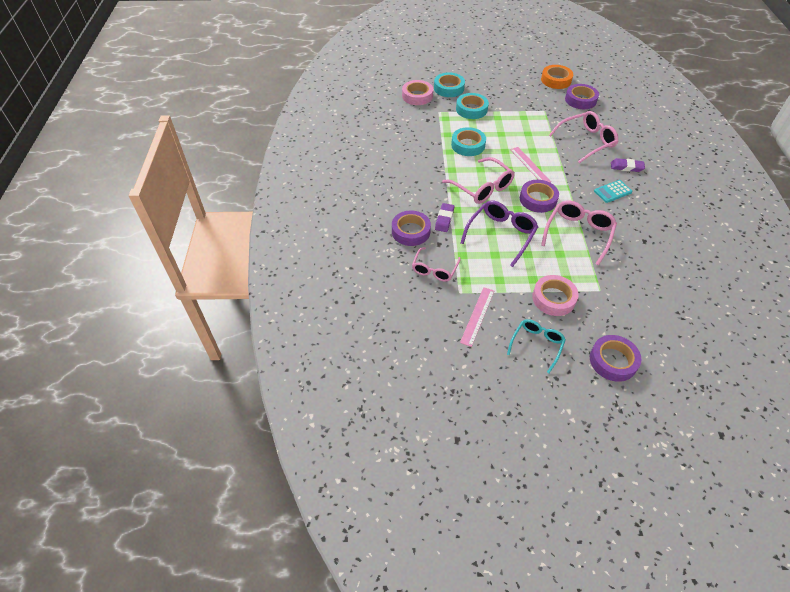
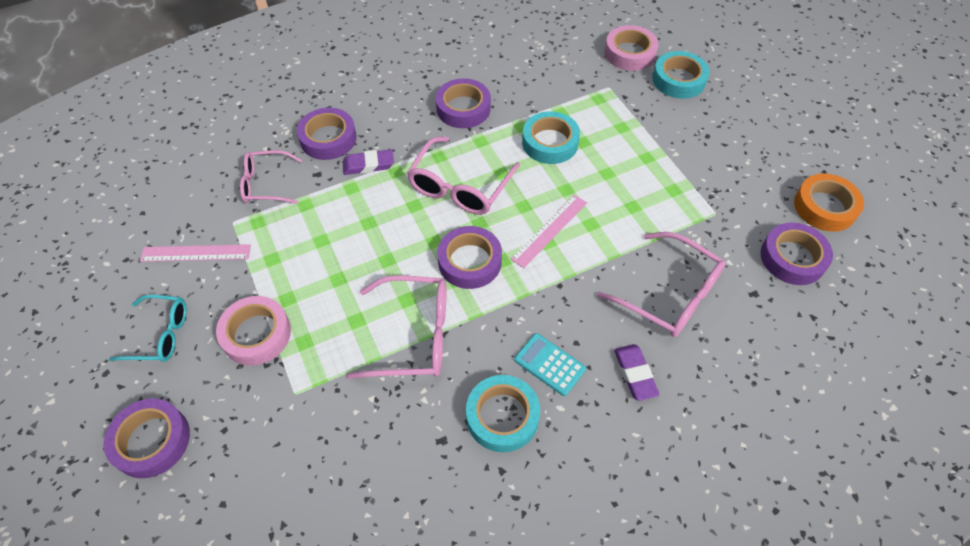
camera: 65 degrees right, 5 degrees up
turquoise tape [456,93,489,119] -> turquoise tape moved to [466,375,540,452]
purple glasses [461,200,538,267] -> none
none -> purple tape [436,78,491,128]

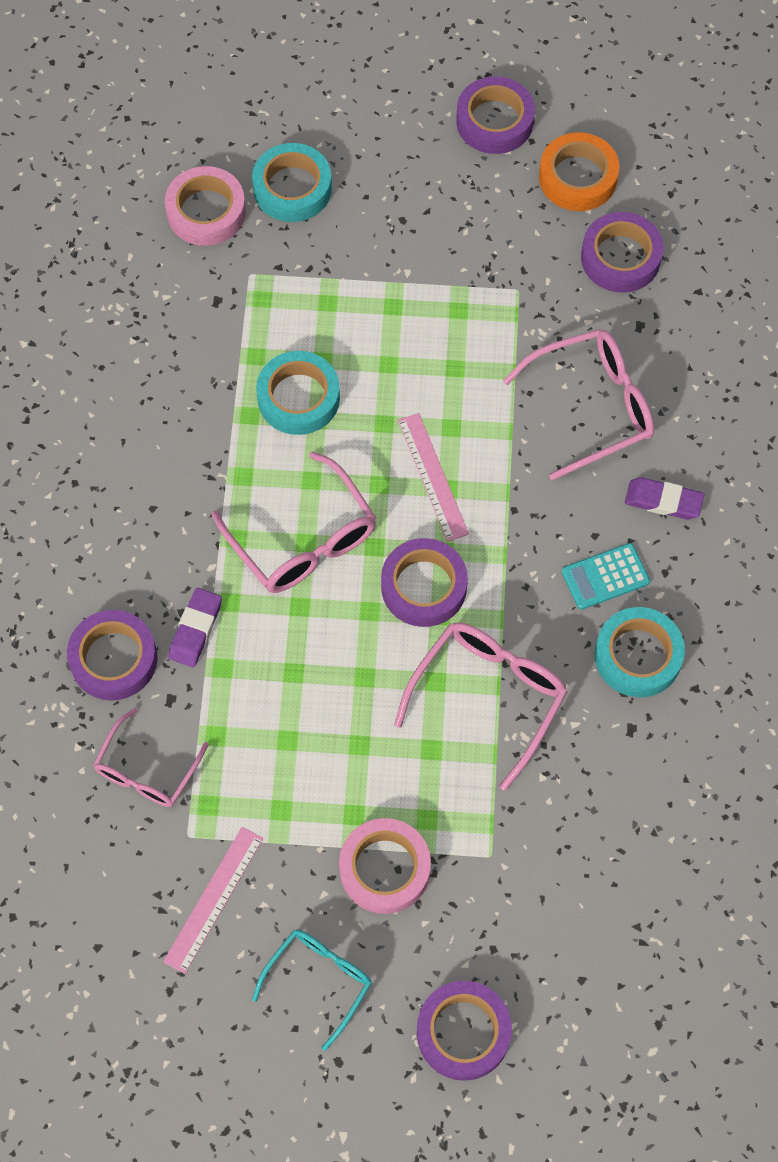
camera: 60 degrees left, 10 degrees up
purple tape [436,78,491,128] -> purple tape moved to [456,76,535,154]

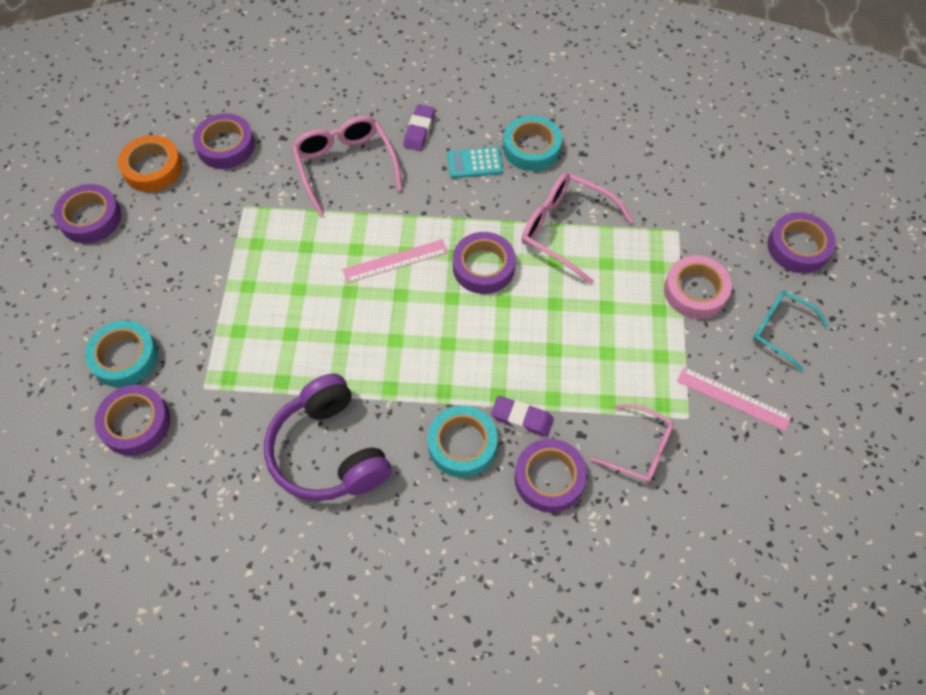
camera: 90 degrees left, 5 degrees down
pink tape [165,166,246,246] -> purple tape [94,385,170,456]
pink glasses [212,451,376,593] -> none
turquoise tape [256,351,340,435] -> turquoise tape moved to [428,406,498,478]
turquoise calculator [562,543,650,610] -> turquoise calculator turned 105 degrees clockwise [447,147,503,178]
none -> purple headphones [264,373,391,501]

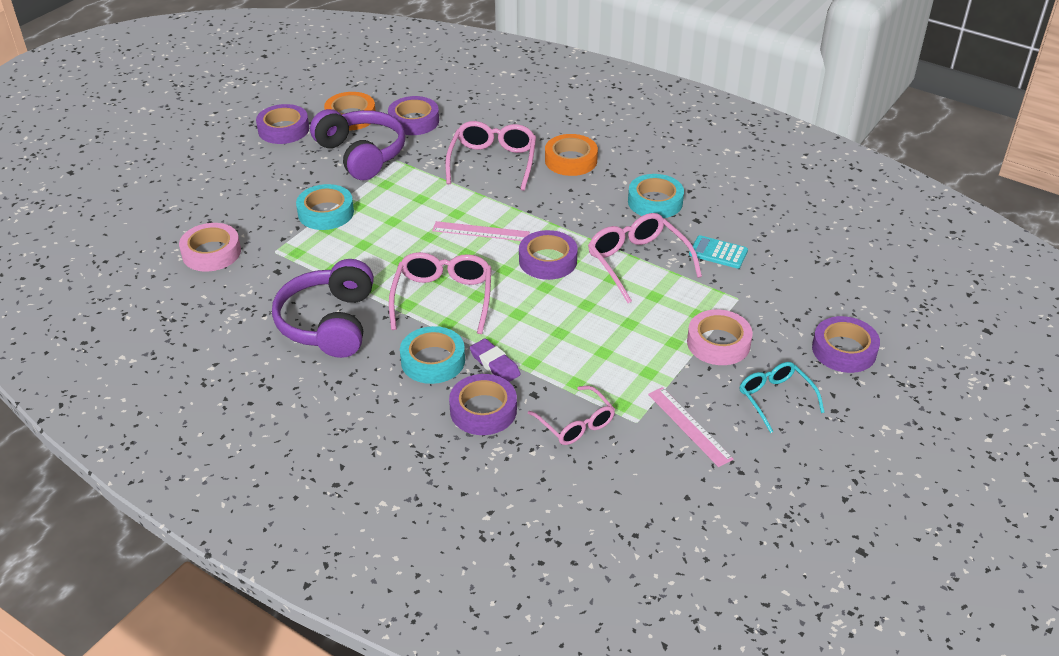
camera: 30 degrees right, 20 degrees down
turquoise tape [85,320,158,388] -> turquoise tape moved to [296,184,354,230]
purple tape [94,385,170,456] -> pink tape [179,223,241,271]
purple eraser [403,104,435,151] -> orange tape [545,134,598,176]
turquoise calculator [447,147,503,178] -> turquoise calculator moved to [689,235,748,269]
none -> purple headphones [310,109,406,180]
none -> pink glasses [389,252,492,334]

